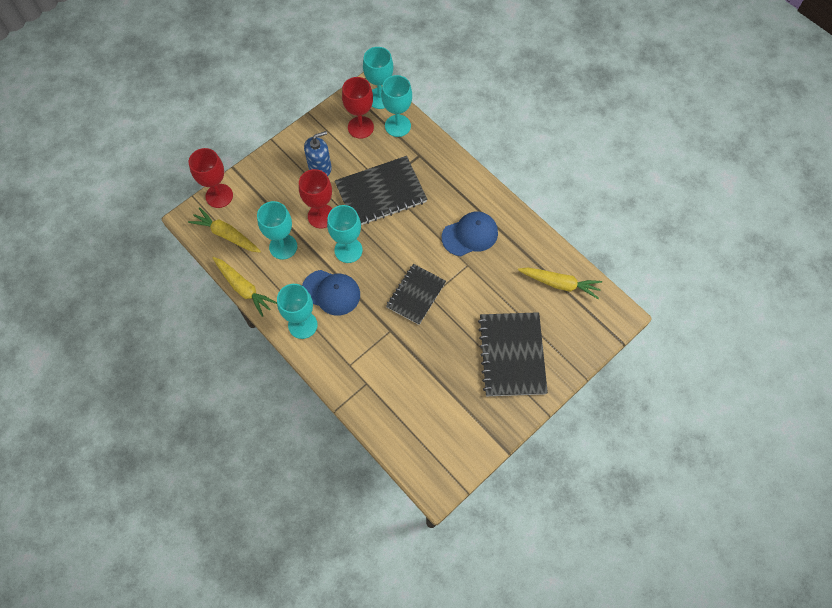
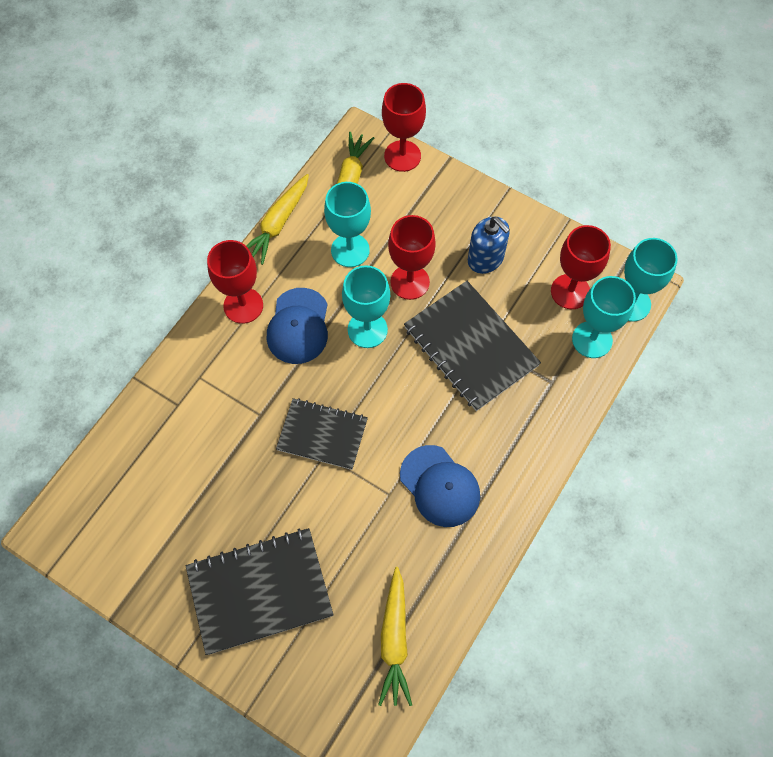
camera: 75 degrees right, 0 degrees up
turquoise goblet [277,284,318,339] -> red goblet [207,240,263,324]

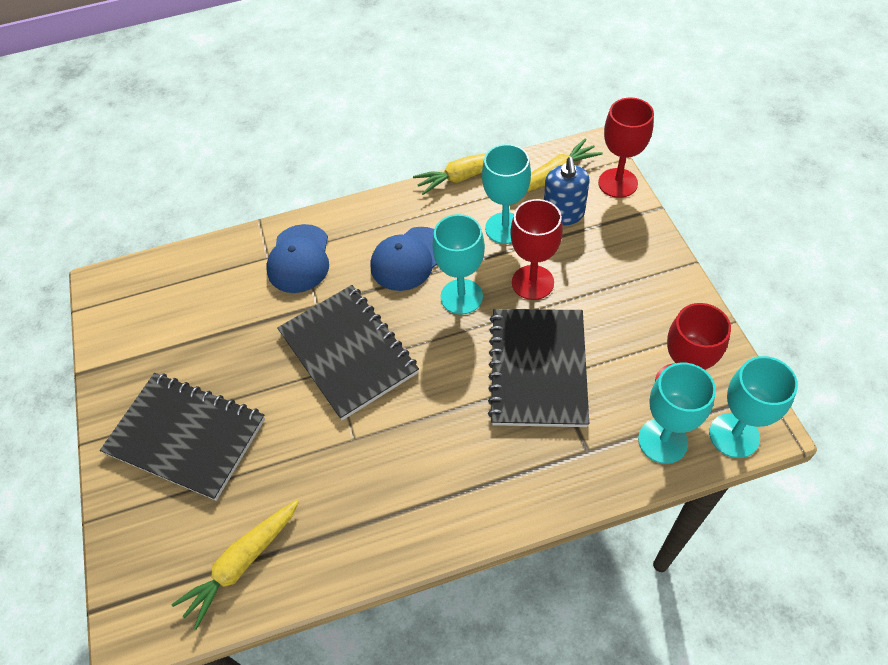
camera: 45 degrees right, 10 degrees down
red goblet [207,240,263,324] -> none
black notebook [276,398,368,470] -> black notebook [277,285,419,420], size x1.52
blue cap [400,445,480,527] -> blue cap moved to [266,224,329,293]
blue soap dispenser [468,216,510,274] -> blue soap dispenser moved to [544,157,589,226]

